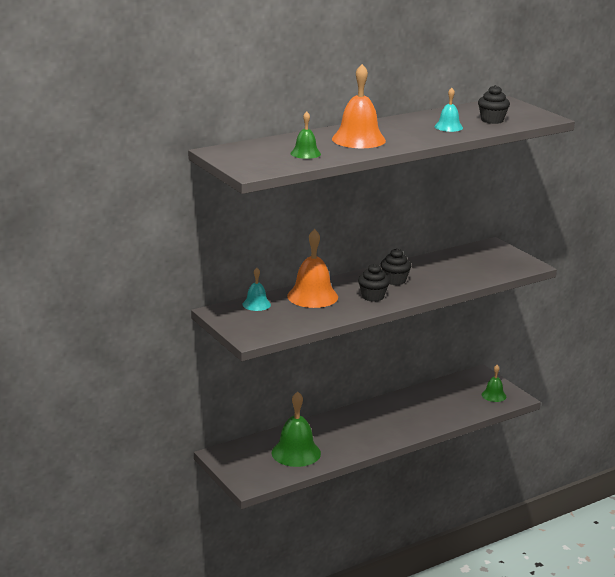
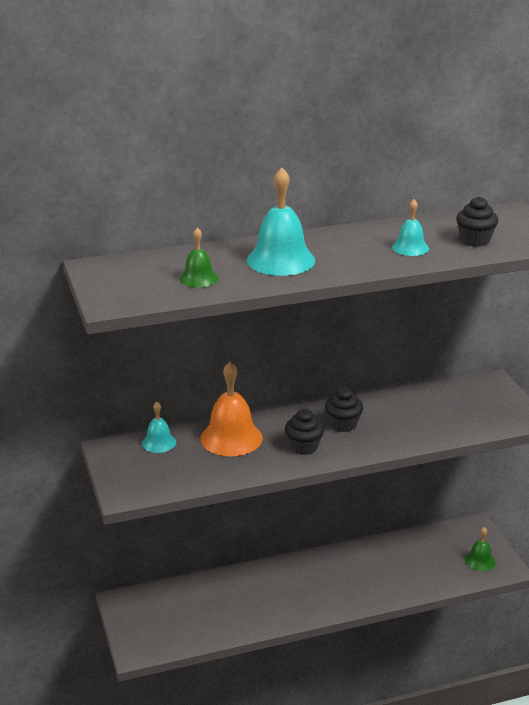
camera: 15 degrees right, 5 degrees up
green bell [271,391,321,467] -> none
orange bell [332,64,386,148] -> turquoise bell [247,167,315,276]

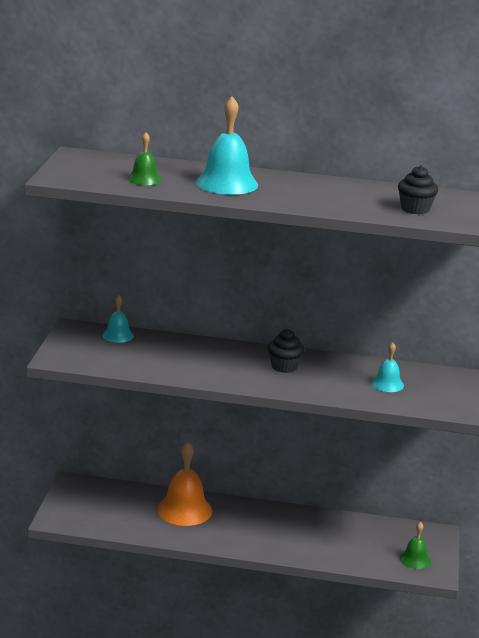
camera: 25 degrees right, 5 degrees down
orange bell [200,362,263,456] -> orange bell moved to [157,442,212,526]
black cupcake [285,409,324,455] -> none
turquoise bell [392,199,429,256] -> turquoise bell moved to [371,342,404,392]

